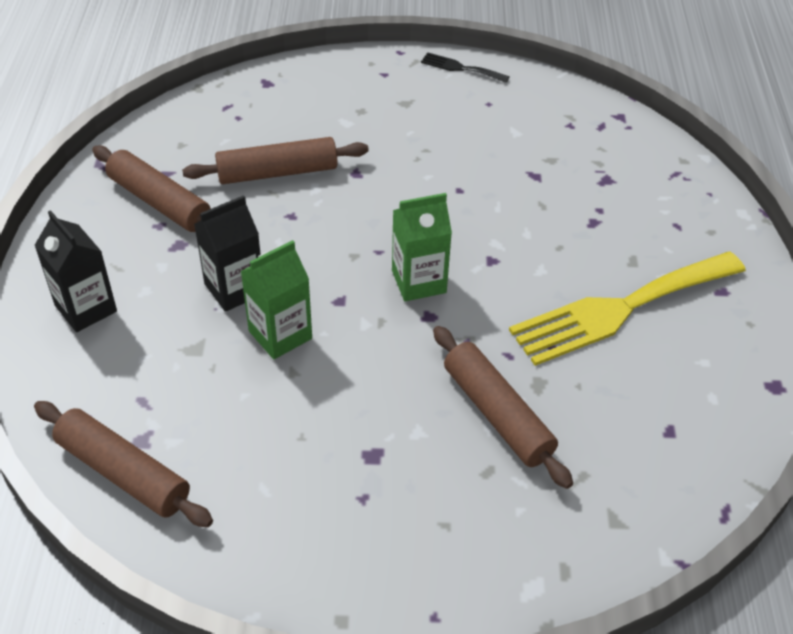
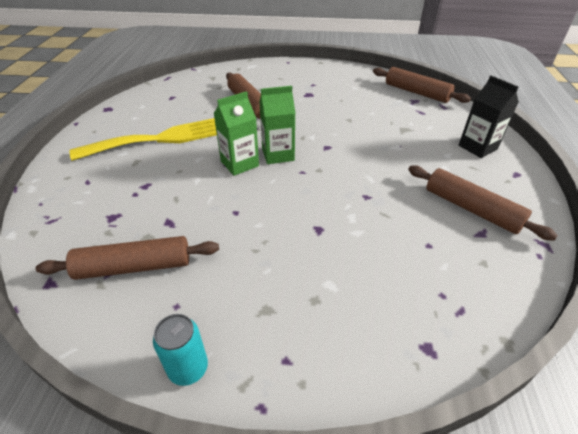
camera: 175 degrees left, 5 degrees down
brown rolling pin [182,137,369,184] -> brown rolling pin moved to [36,236,219,280]
black carton [194,195,261,312] -> none
green carton [240,240,312,359] -> green carton moved to [214,91,259,176]
black fork [421,52,510,83] -> turquoise can [153,314,208,386]

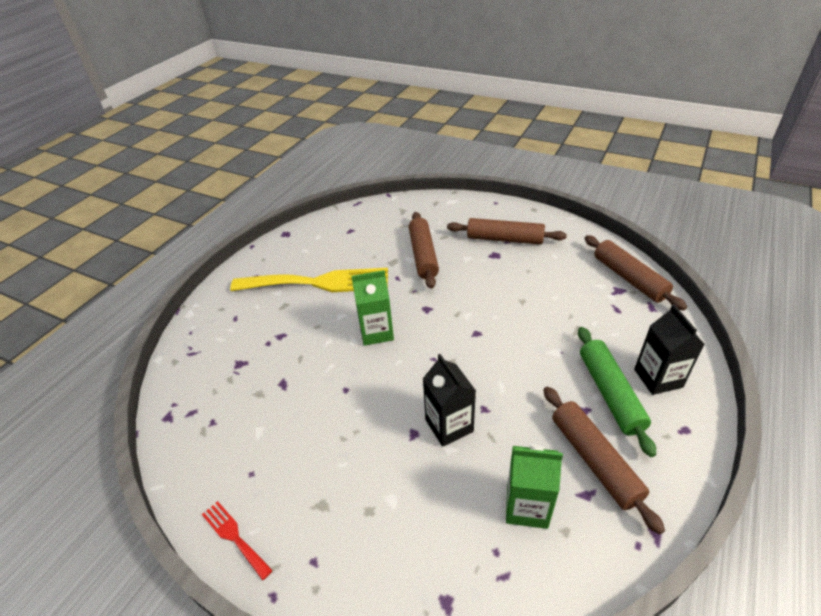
camera: 25 degrees right, 0 degrees up
brown rolling pin [36,236,219,280] -> brown rolling pin moved to [447,218,567,245]
turquoise can [153,314,208,386] -> red fork [202,501,273,580]
green carton [259,86,295,164] -> green carton moved to [506,444,563,529]
none -> black carton [423,354,476,447]
none -> green rolling pin [578,327,656,457]

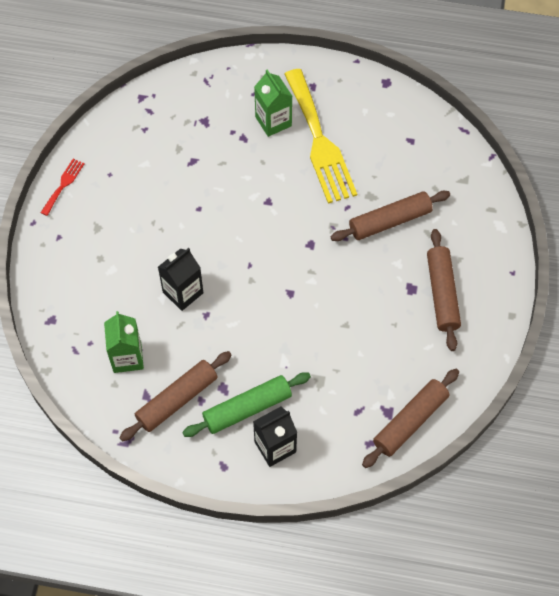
camera: 70 degrees right, 20 degrees up
green carton [351,270,394,346] -> green carton moved to [254,70,292,137]

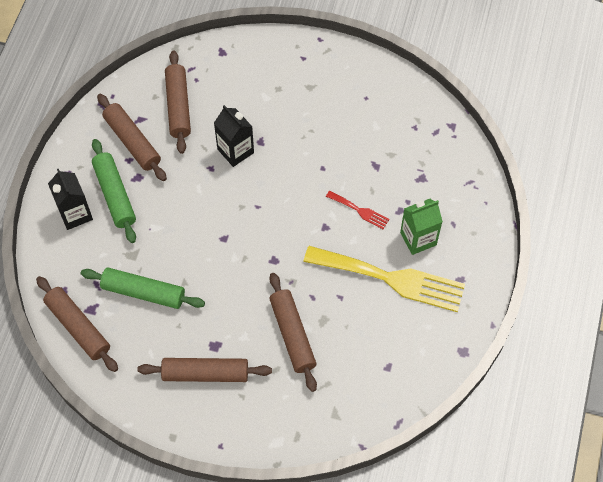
camera: 95 degrees right, 0 degrees up
red fork [41,159,85,216] -> red fork moved to [326,191,389,229]
green carton [104,311,144,373] -> brown rolling pin [165,50,191,154]
yellow fork [284,69,357,204] -> yellow fork turned 150 degrees counterclockwise [303,246,465,312]
none -> green rolling pin [81,267,205,309]

